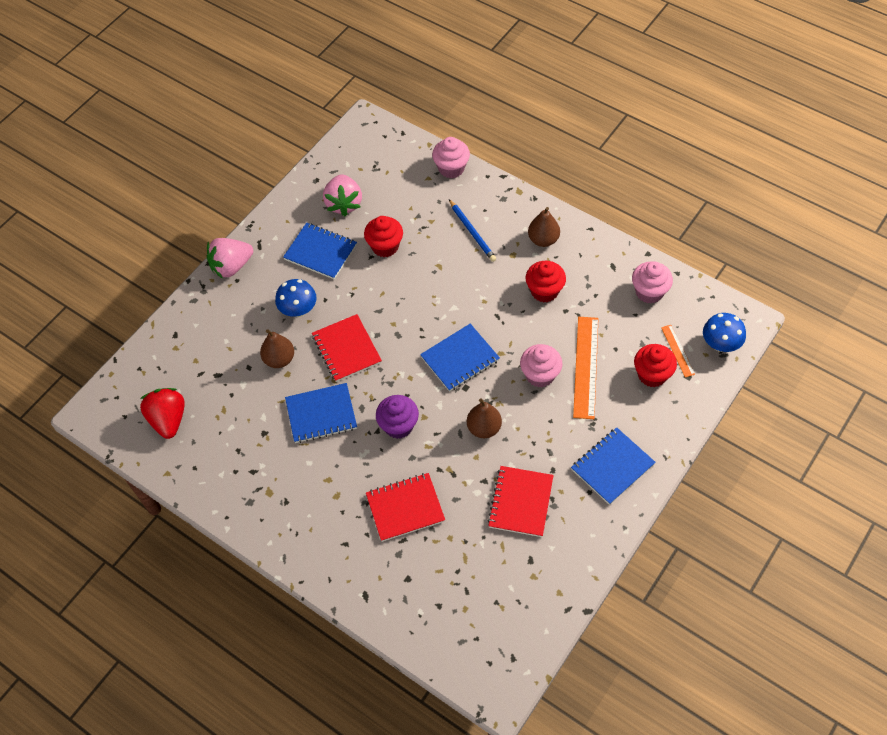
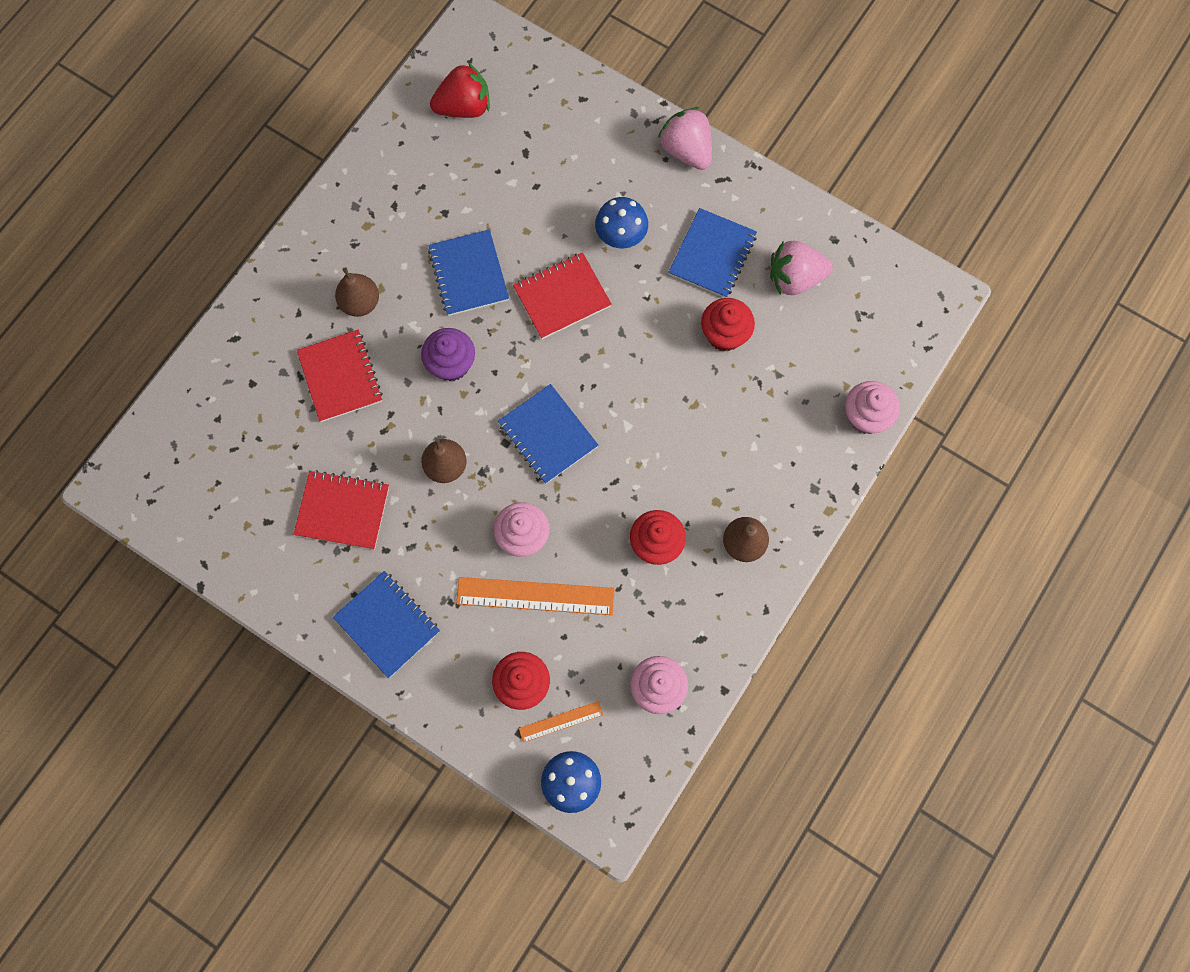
camera: 85 degrees right, 15 degrees up
brown pear [260,329,294,368] -> brown pear moved to [335,267,379,317]
blue pencil [449,199,496,262] -> none

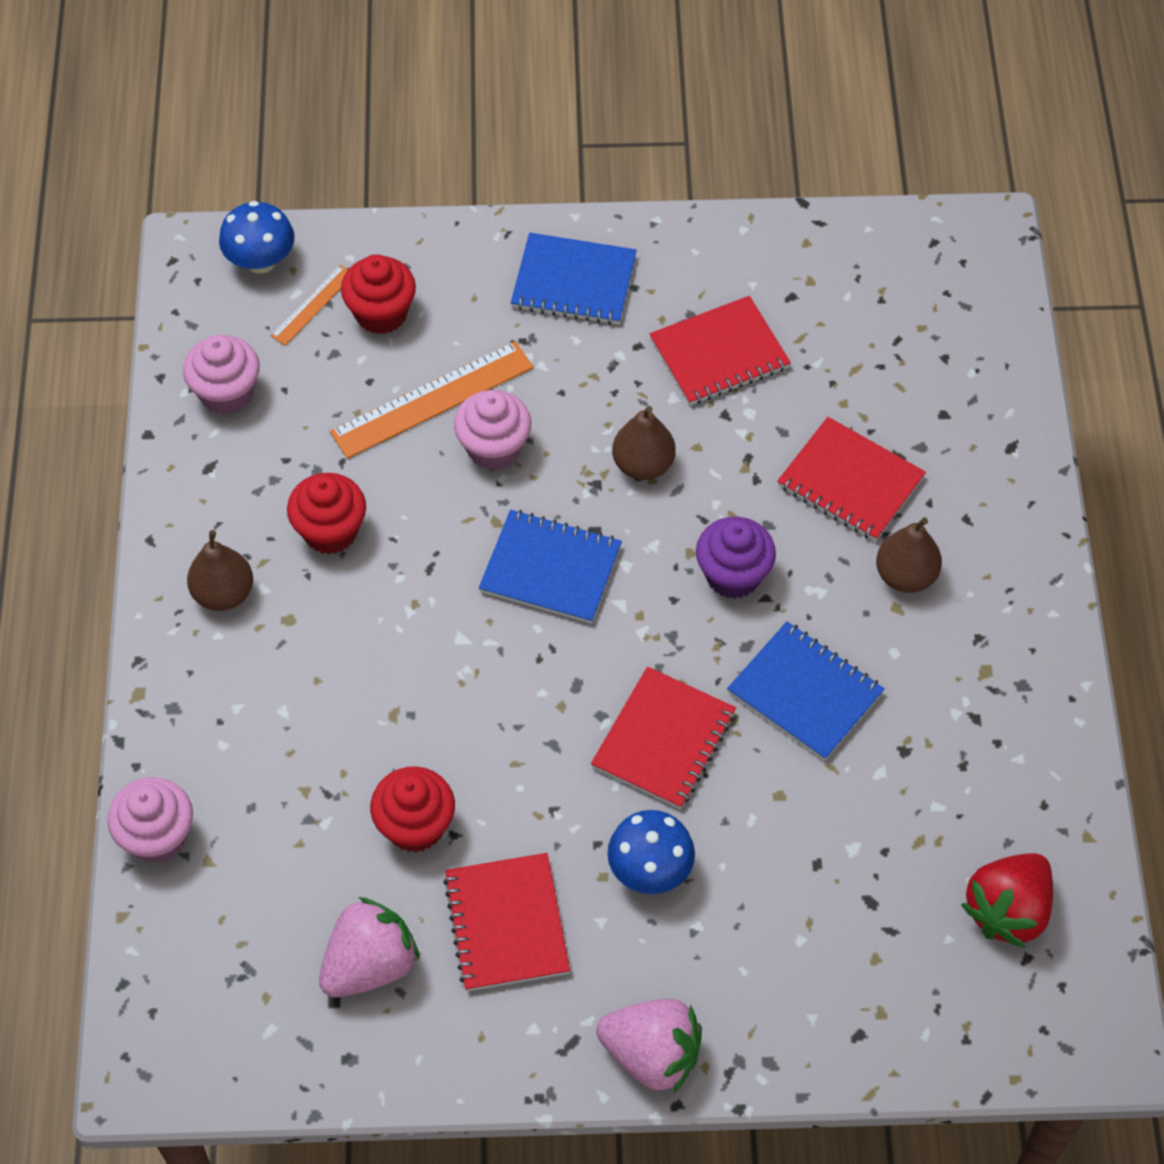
camera: 145 degrees right, 15 degrees down
blue notebook [668,208,757,298] -> red notebook [443,853,570,991]

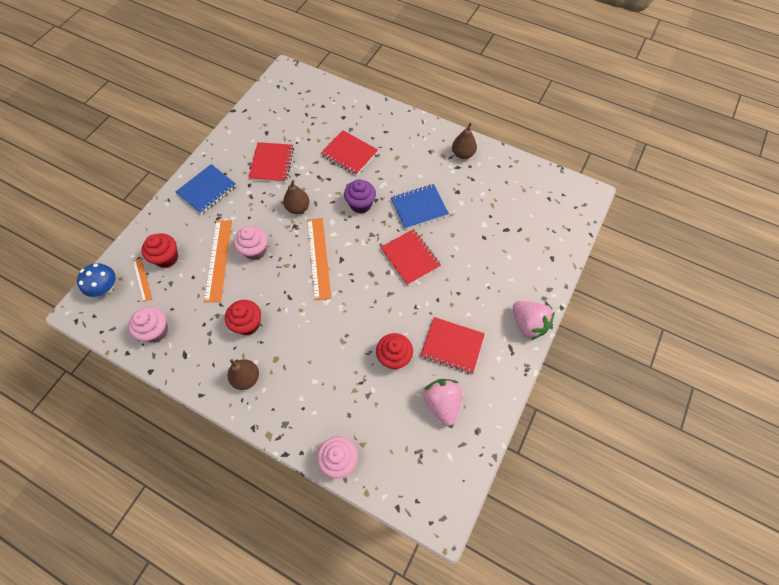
camera: 60 degrees left, 5 degrees up
blue notebook [479,510,622,624] -> orange ruler [307,218,331,301]
pink strawberry [596,999,702,1094] -> pink strawberry turned 90 degrees clockwise [513,301,554,340]
blue mushroom [607,810,695,894] -> none
red notebook [777,417,926,541] -> red notebook turned 60 degrees clockwise [321,130,378,175]
brown pear [876,517,942,593] -> brown pear moved to [452,123,477,159]
red strawberry [961,853,1053,948] -> none

